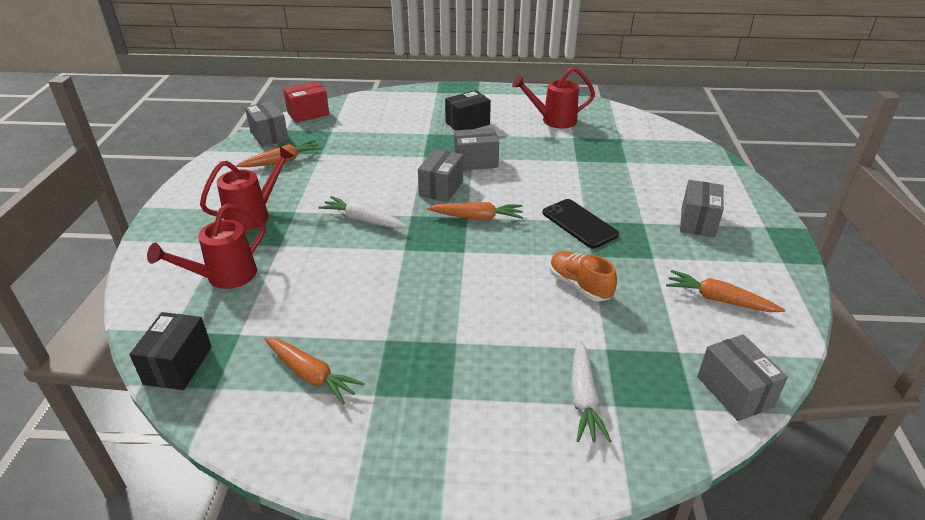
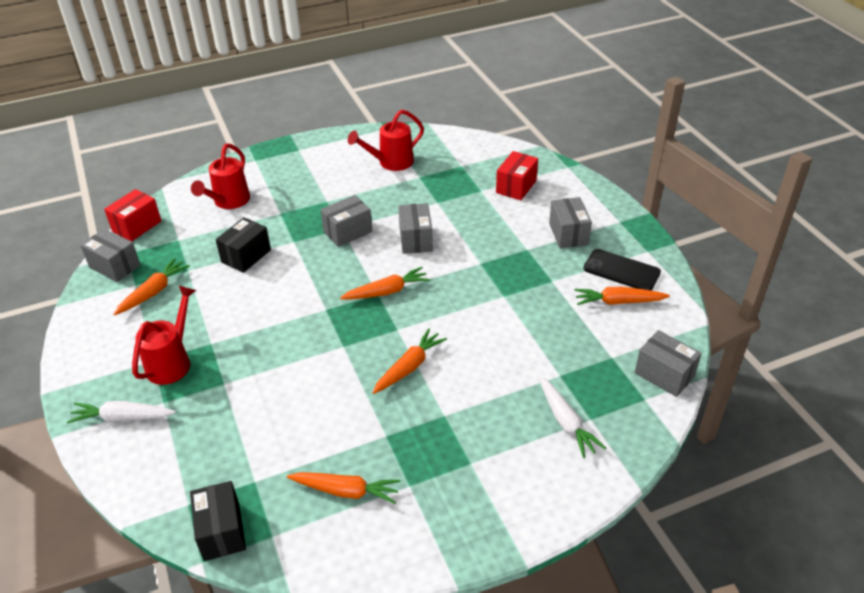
camera: 25 degrees left, 5 degrees up
red watering can [147,203,266,289] -> red watering can moved to [191,144,250,209]
white carrot [318,196,407,228] -> white carrot moved to [67,401,176,423]
grey box [418,149,463,202] -> grey box moved to [398,203,433,254]
black box [445,90,491,131] -> black box moved to [216,217,271,273]
black phone [543,199,619,248] -> black phone moved to [583,249,661,291]
orange shoe [550,251,617,302] -> none
none -> orange carrot [372,329,447,394]
none -> red box [496,151,538,200]

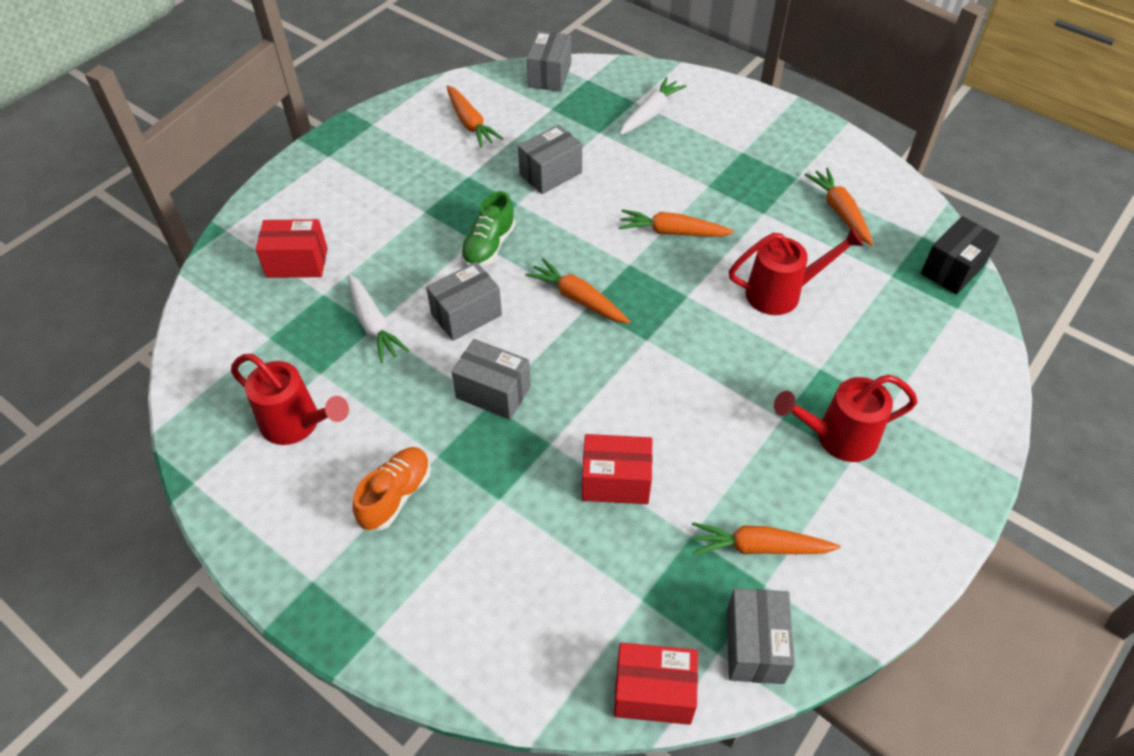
camera: 120 degrees left, 10 degrees up
white carrot [67,401,176,423] -> white carrot moved to [348,274,409,363]
red watering can [191,144,250,209] -> red watering can moved to [729,227,864,315]
black box [216,217,271,273] -> red box [582,434,653,504]
grey box [549,197,592,248] -> grey box moved to [518,125,582,194]
black phone [583,249,661,291] -> none
none -> orange shoe [353,447,431,530]
none -> green shoe [460,191,515,267]

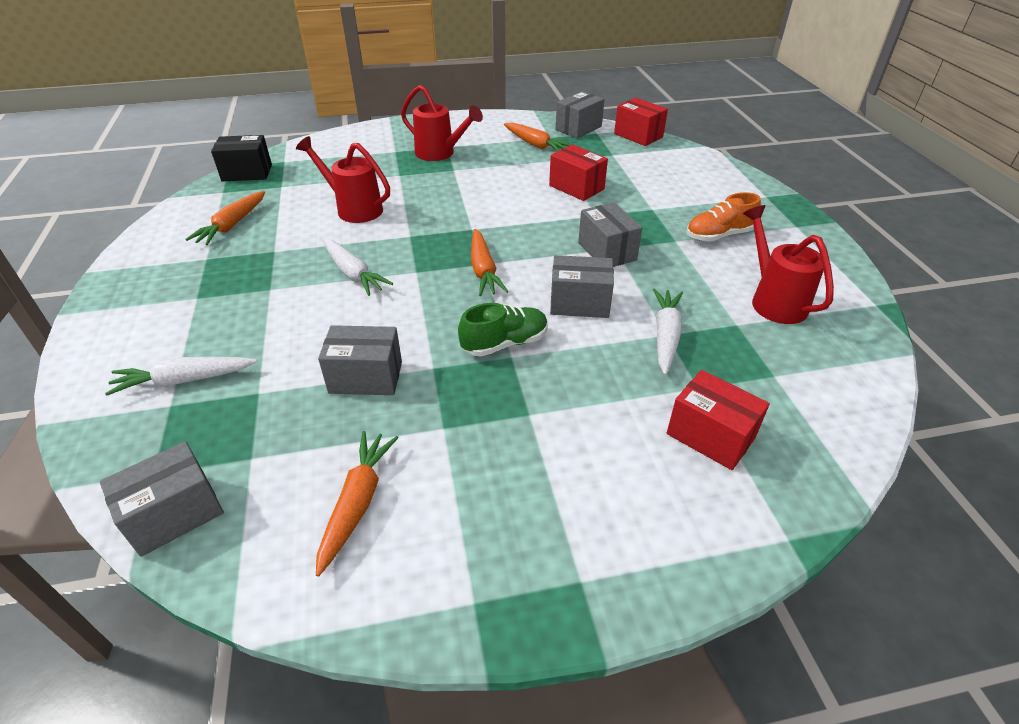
camera: 140 degrees left, 10 degrees down
orange carrot [619,209,734,237] -> white carrot [322,238,393,296]

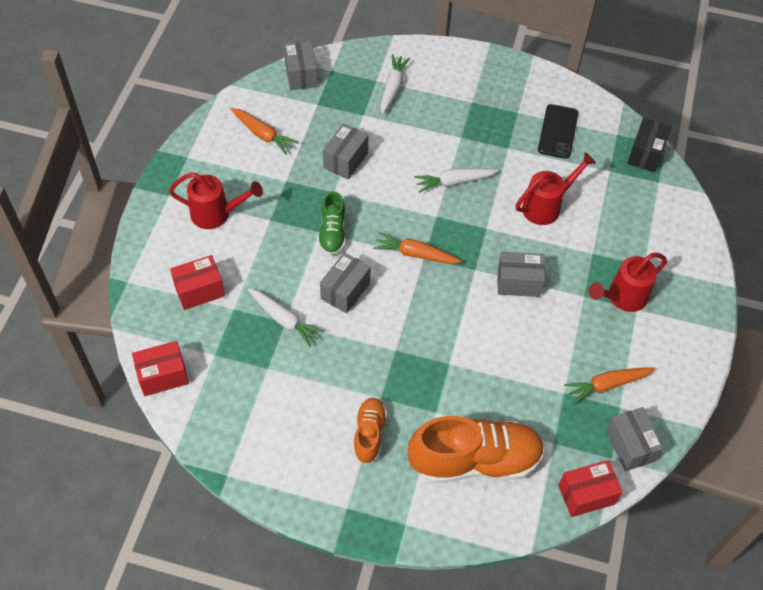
camera: 115 degrees right, 15 degrees up
orange carrot [185,191,265,246] -> black phone [538,104,578,159]
red box [549,144,608,201] -> red box moved to [132,341,189,396]
grey box [578,202,643,267] -> grey box moved to [497,252,545,297]
red watering can [743,205,834,324] -> red watering can moved to [169,172,263,229]
none -> orange shoe [408,416,545,483]

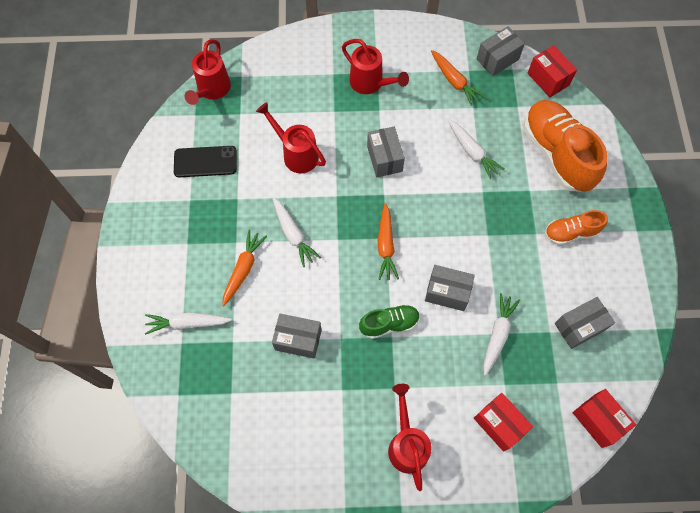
camera: 105 degrees left, 10 degrees up
orange carrot [230,108,299,155] -> orange carrot moved to [222,230,267,307]
grey box [284,41,318,90] -> grey box moved to [555,297,615,349]
black box [627,118,671,172] -> red watering can [185,39,231,105]
none -> white carrot [447,119,504,179]

